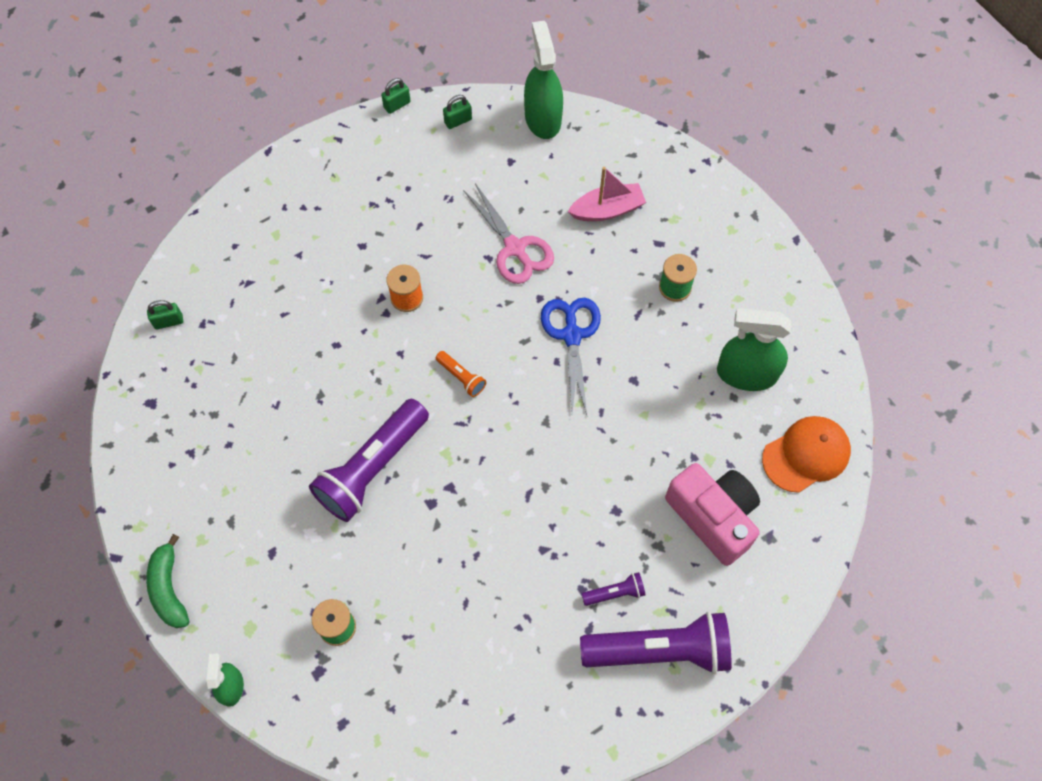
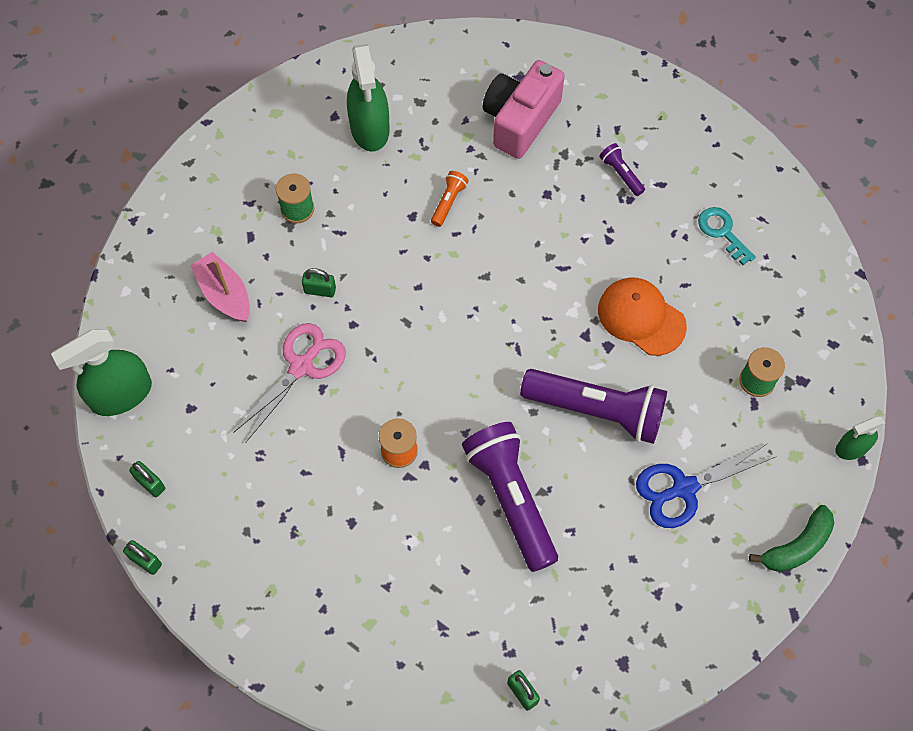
camera: 110 degrees left, 0 degrees up
orange flashlight [436,351,486,397] -> orange flashlight moved to [431,171,469,227]
blue scissors [541,298,601,415] -> blue scissors moved to [636,443,777,528]
purple flashlight [580,611,732,674] -> purple flashlight moved to [462,422,558,572]
orange cap [762,416,851,493] -> orange cap moved to [598,277,687,356]
none -> green padlock [302,268,336,297]
none -> turquoise key [698,207,756,265]

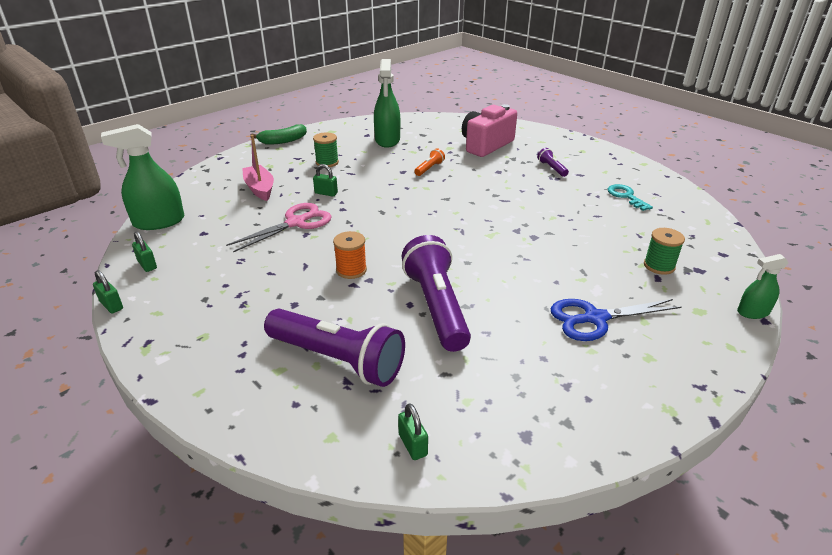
camera: 10 degrees right, 30 degrees down
purple flashlight [520,369,667,444] -> purple flashlight moved to [264,308,405,387]
orange cap [598,277,687,356] -> none
green banana [749,505,834,572] -> green banana moved to [250,124,307,145]

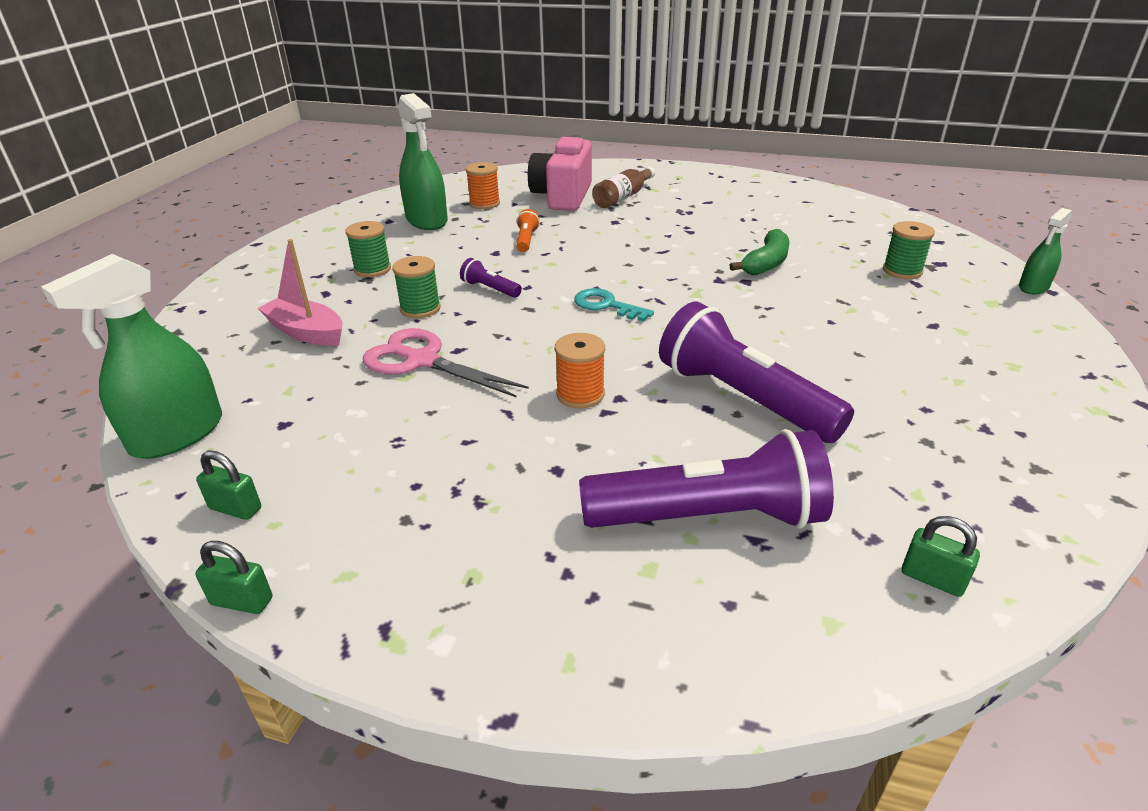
camera: 30 degrees left, 0 degrees up
pink scissors [226,203,332,252] -> pink scissors turned 75 degrees counterclockwise [363,328,529,398]
green banana [250,124,307,145] -> green banana moved to [729,229,789,275]
green padlock [313,164,338,197] -> green spool [392,256,441,318]
purple flashlight [537,148,569,177] -> purple flashlight moved to [460,258,522,298]
blue scissors [551,299,682,341] -> none
turquoise key [608,184,653,211] -> turquoise key moved to [574,288,654,322]
none -> orange spool [466,162,500,209]
none -> brown bottle [592,167,655,208]

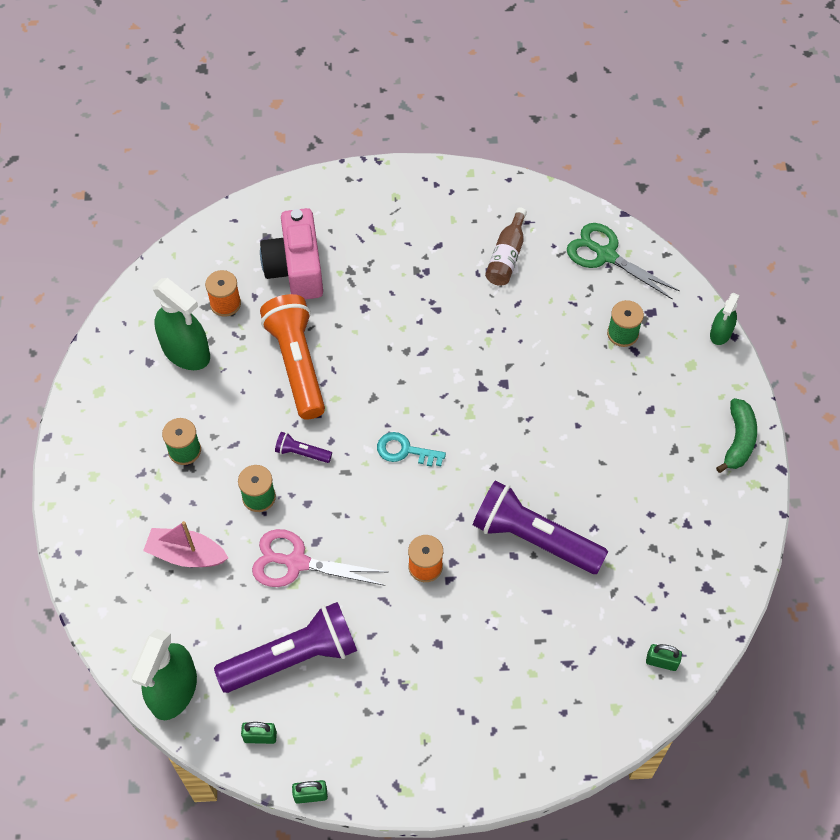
camera: 20 degrees left, 25 degrees up
orange flashlight [516,209,540,252] -> orange flashlight [260,294,325,420], size x2.30
purple flashlight [579,429,834,528] -> purple flashlight moved to [214,602,357,693]
brown bottle [592,167,655,208] -> brown bottle moved to [485,208,527,286]
green banana [729,229,789,275] -> green banana moved to [716,398,757,473]
none -> green scissors [567,223,680,300]

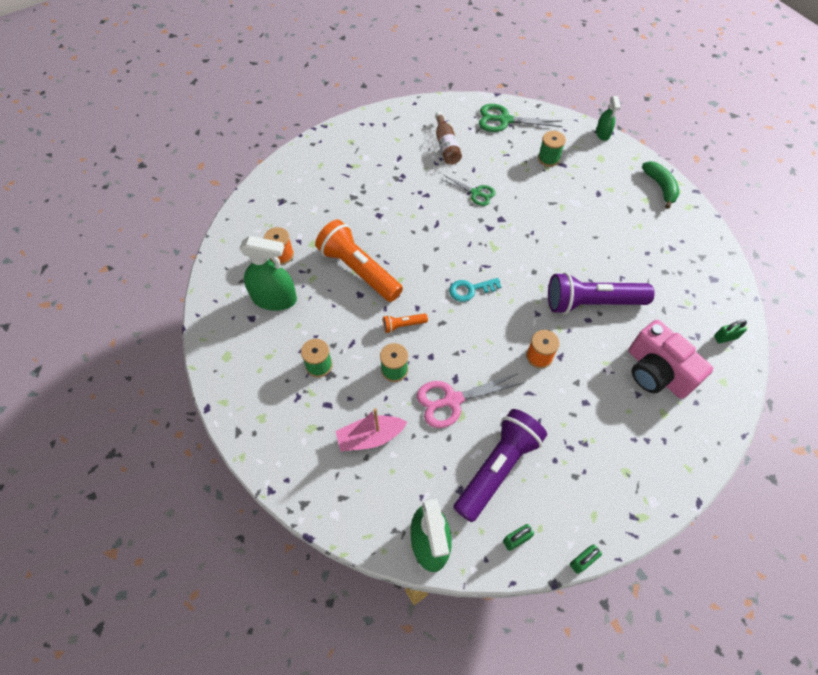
camera: 30 degrees left, 0 degrees up
pink camera [260,208,323,299] -> pink camera moved to [628,320,713,399]
purple flashlight [275,432,332,463] -> orange flashlight [383,313,428,333]
none -> green scissors [440,175,496,206]

